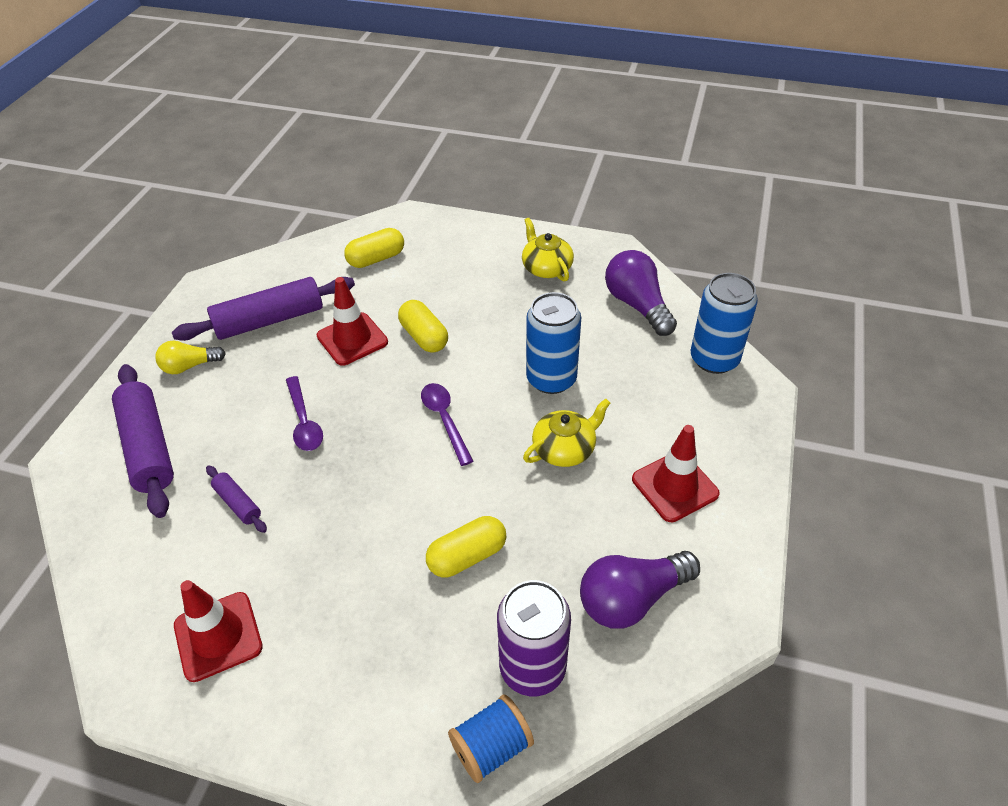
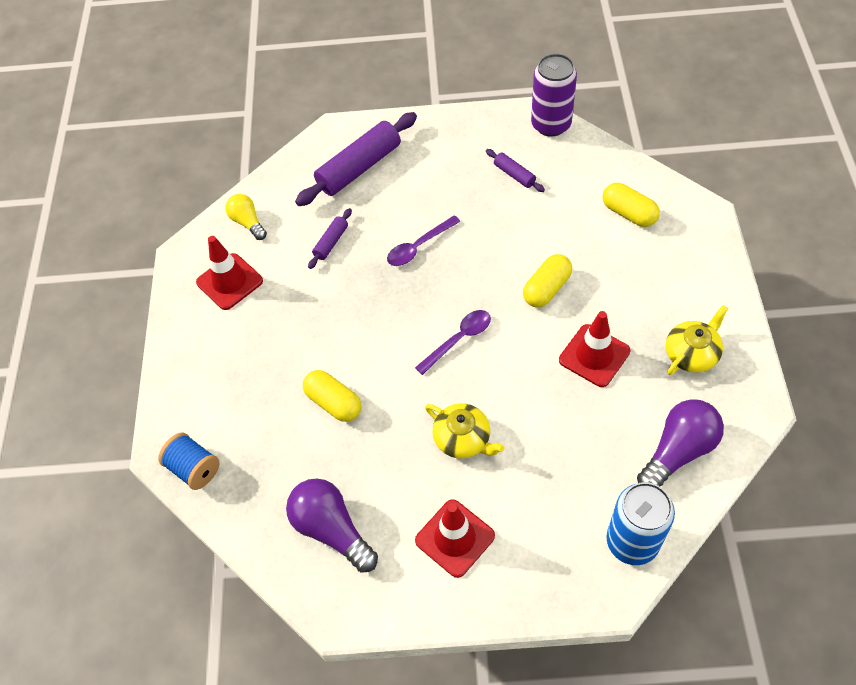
camera: 75 degrees right, 10 degrees up
yellow light bulb [155,341,226,374] -> yellow light bulb moved to [225,194,267,240]
purple rolling pin [172,277,355,341] -> purple rolling pin [486,149,545,192], size x0.48
red traffic cone [317,277,388,366] -> red traffic cone moved to [559,311,630,387]
purple can [497,580,571,696] -> purple can moved to [531,54,577,137]
blue can [526,292,581,394] -> none

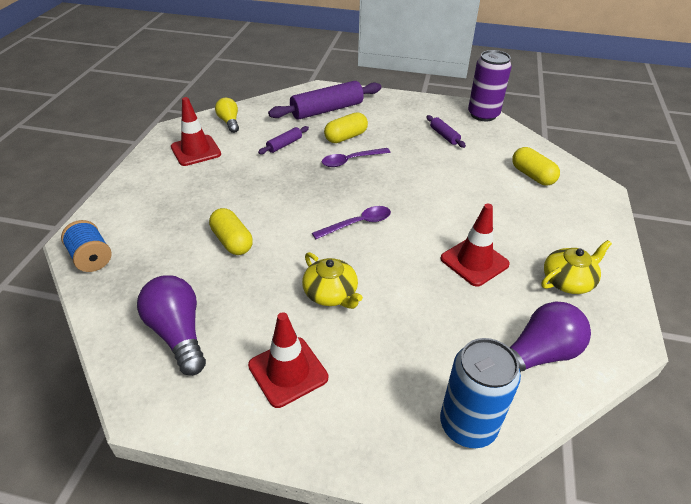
camera: 10 degrees right, 15 degrees down
yellow capsule [523,254,572,307] -> yellow capsule moved to [324,112,368,143]

